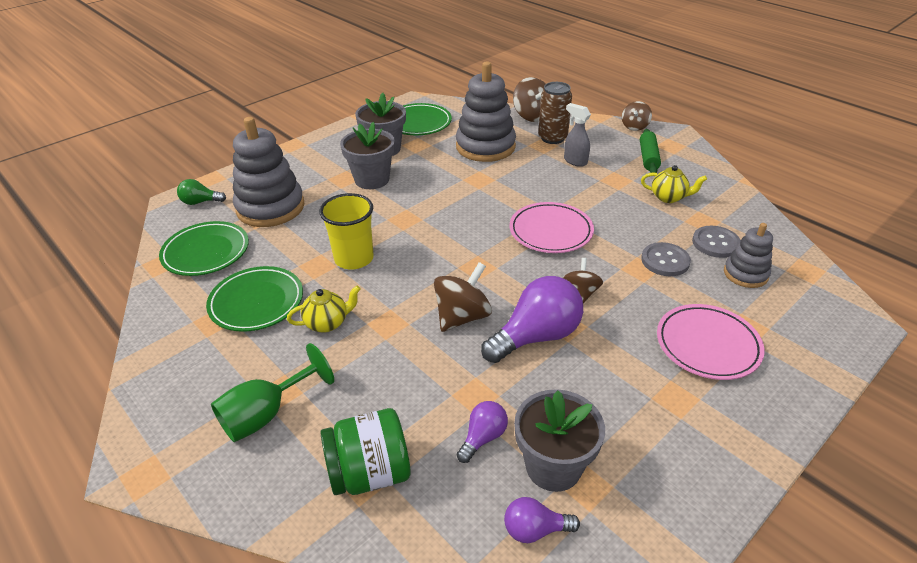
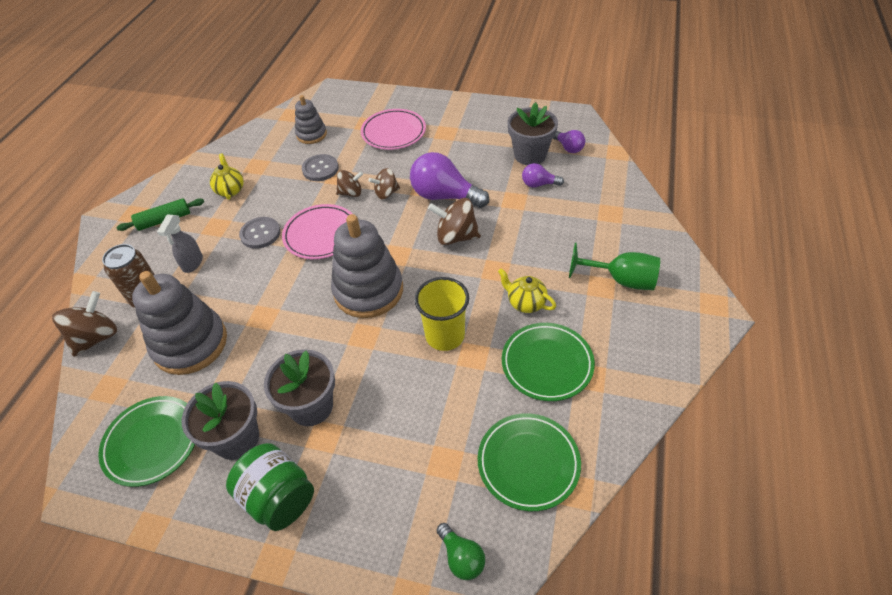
camera: 120 degrees left, 10 degrees up
grey stacking toy [233,117,305,227] -> grey stacking toy moved to [331,214,403,318]
green jar [321,408,410,495] -> green jar moved to [226,443,314,531]
brown spinning top [622,101,652,131] -> brown spinning top moved to [336,170,363,197]
grey button [692,226,741,258] -> grey button moved to [239,217,280,249]

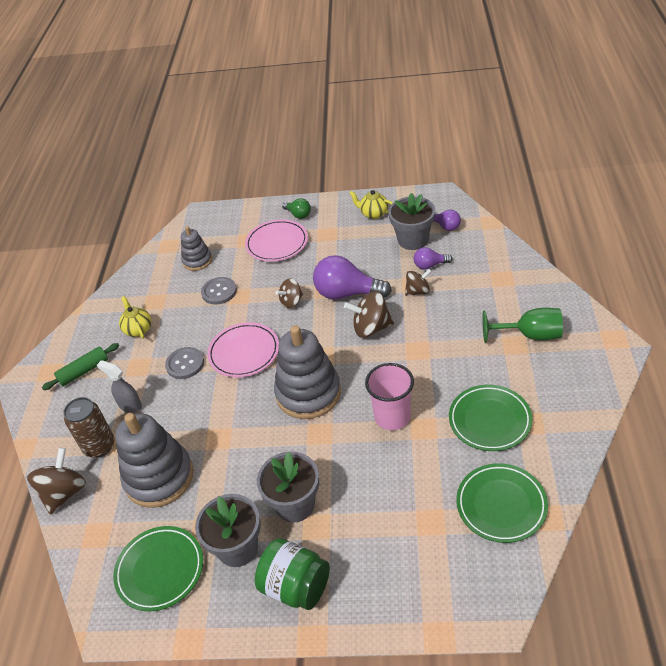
camera: 10 degrees left, 5 degrees down
grey spray bottle [157,215,203,273] -> grey spray bottle turned 120 degrees clockwise [97,360,142,413]
brown spinning top [336,170,363,197] -> brown spinning top moved to [405,269,431,296]
yellow cup [415,277,469,351] -> pink cup [365,363,414,430]
green light bulb [436,523,485,580] -> green light bulb moved to [282,198,311,219]
yellow teapot [498,268,556,313] -> yellow teapot moved to [349,190,393,219]

